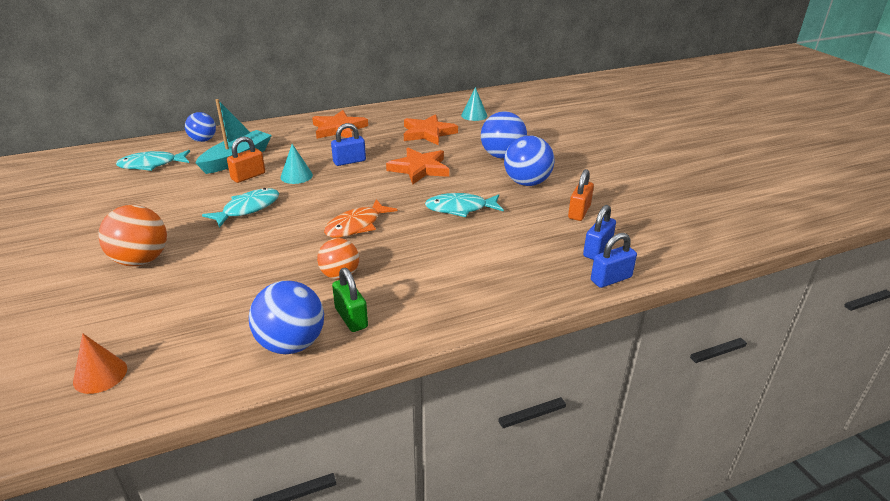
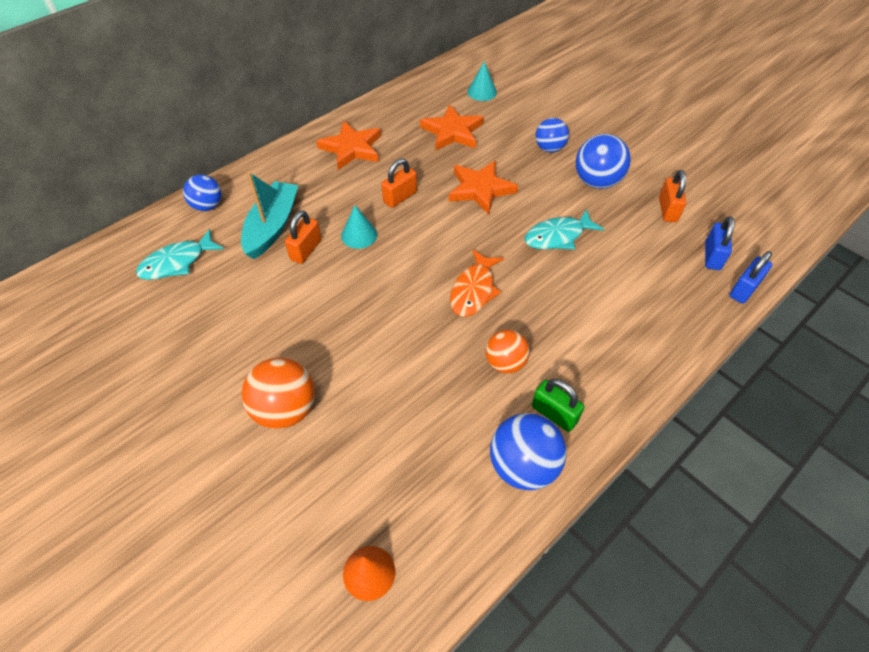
camera: 20 degrees left, 20 degrees up
turquoise fish [202,188,279,228] -> none
blue padlock [331,123,366,166] -> orange padlock [381,158,417,208]
blue ball [481,112,527,159] -> blue ball [535,118,569,152], size x0.66

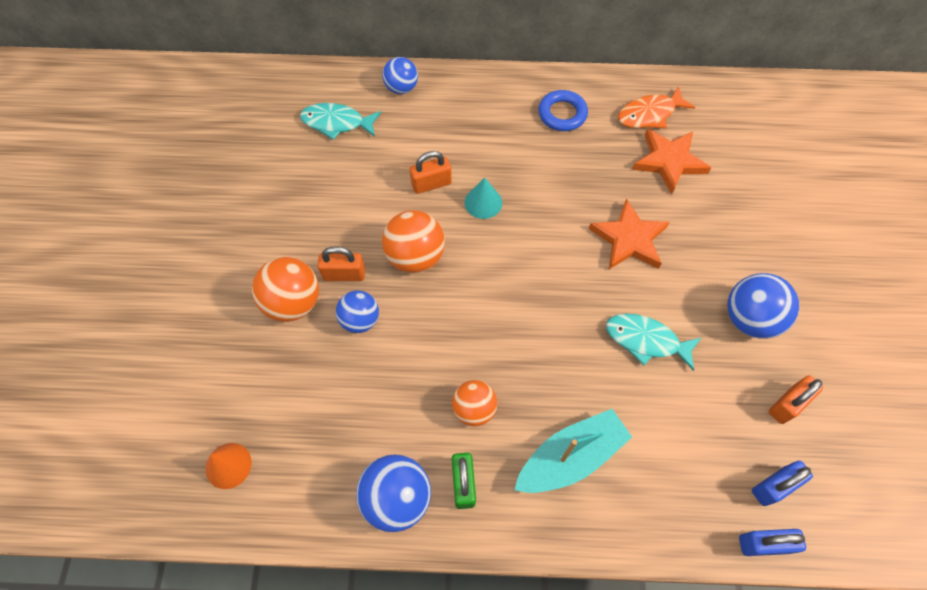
camera: 45 degrees right, 10 degrees up
turquoise boat [241,172,299,259] -> turquoise boat moved to [514,409,632,493]
orange star [316,121,381,170] -> blue ring [539,90,588,131]
orange padlock [381,158,417,208] -> orange padlock moved to [318,246,365,281]
orange fish [450,249,504,317] -> orange fish moved to [618,86,695,128]
turquoise cone [467,61,497,101] -> none
blue ball [535,118,569,152] -> blue ball moved to [336,290,379,333]
none -> orange ball [382,210,445,273]

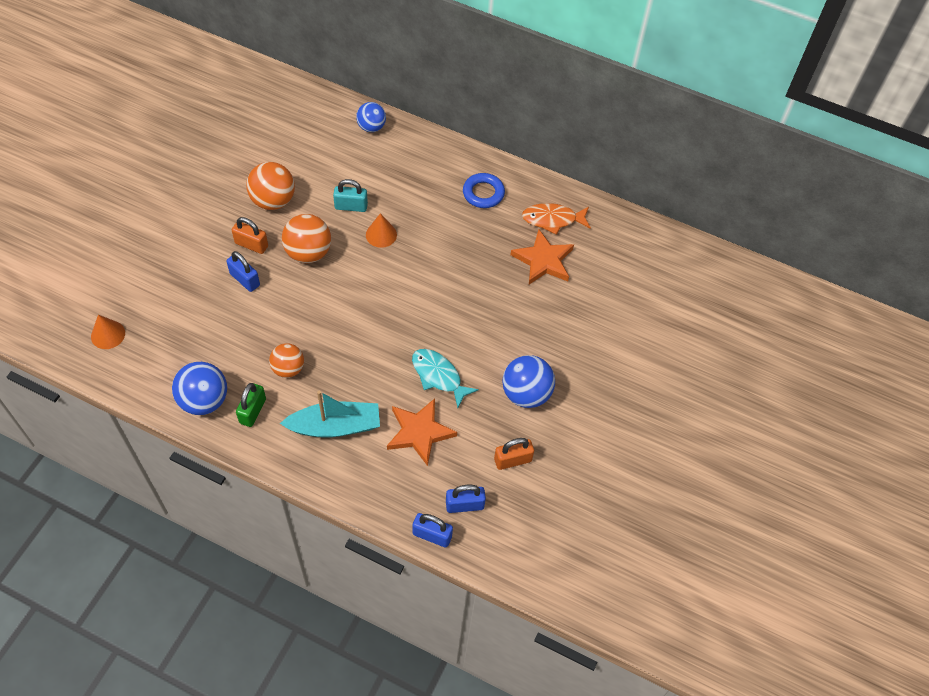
camera: 20 degrees right, 5 degrees down
orange ball [252,257,319,322] -> orange ball moved to [246,162,295,210]
turquoise fish [300,103,381,140] -> none
blue ball [336,290,379,333] -> blue padlock [226,251,260,292]
orange padlock [410,151,452,194] -> turquoise padlock [333,179,368,212]
turquoise cone [465,178,502,219] -> orange cone [366,213,397,248]
orange star [589,198,670,269] -> orange star moved to [387,398,457,466]

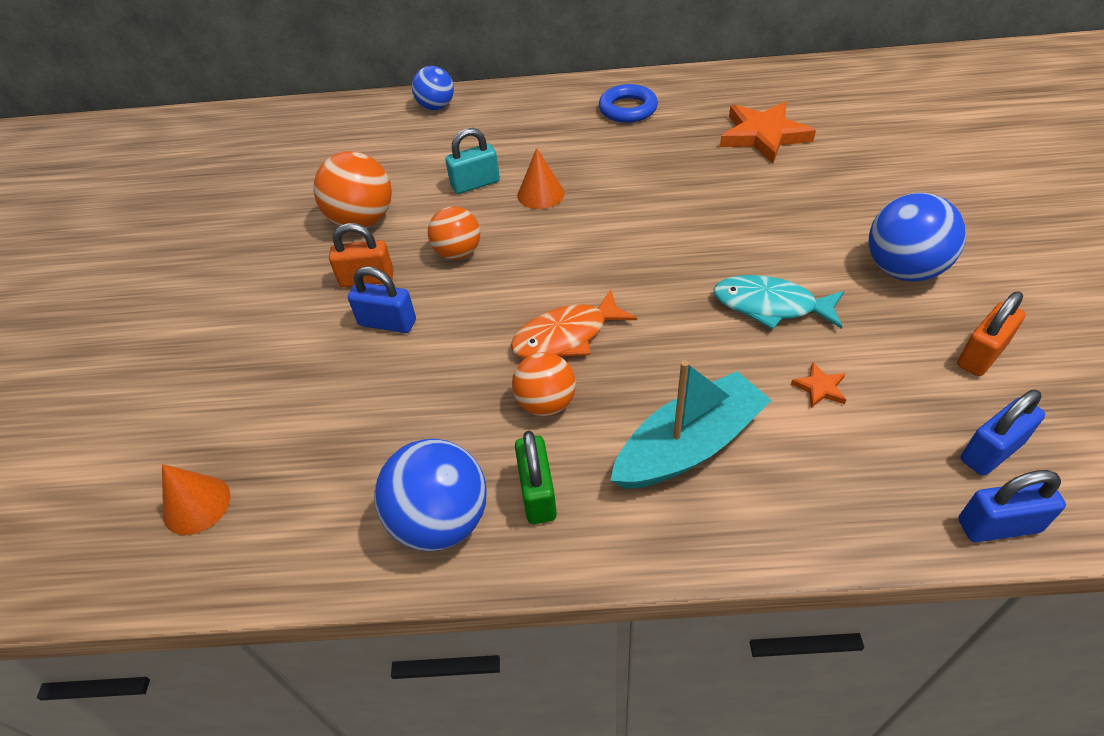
camera: 20 degrees left, 10 degrees down
orange ball [282,214,331,263] -> orange ball [428,206,480,260], size x0.66
orange star [387,398,457,466] -> orange star [791,362,846,408], size x0.42
orange fish [522,203,591,235] -> orange fish moved to [511,289,637,358]

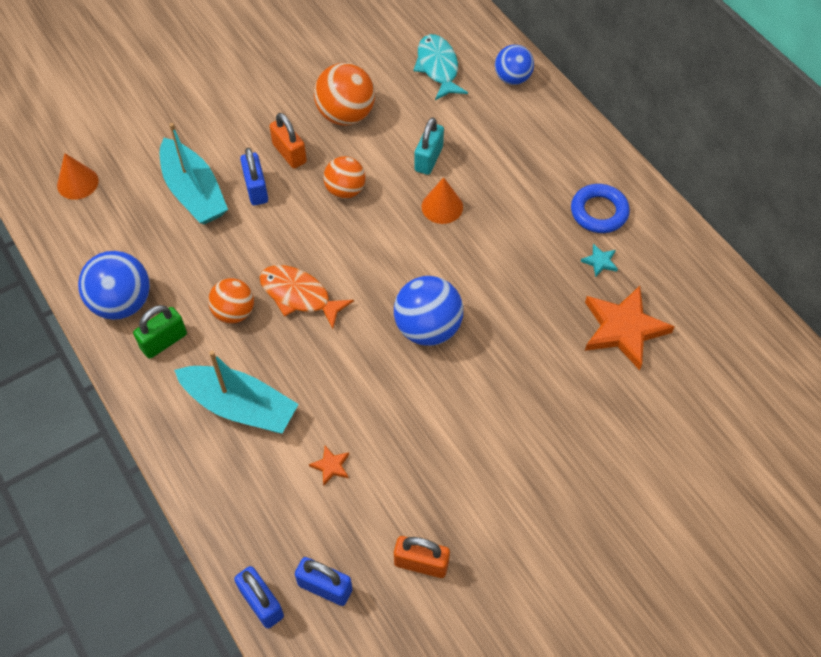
camera: 55 degrees right, 10 degrees up
turquoise padlock [445,128,500,194] -> turquoise padlock turned 75 degrees clockwise [414,117,444,175]
turquoise fish [713,275,844,329] -> turquoise fish moved to [414,34,468,100]
blue ball [869,193,966,281] -> blue ball moved to [394,276,463,346]
none -> turquoise boat [160,123,228,225]
none -> turquoise star [581,244,618,277]

